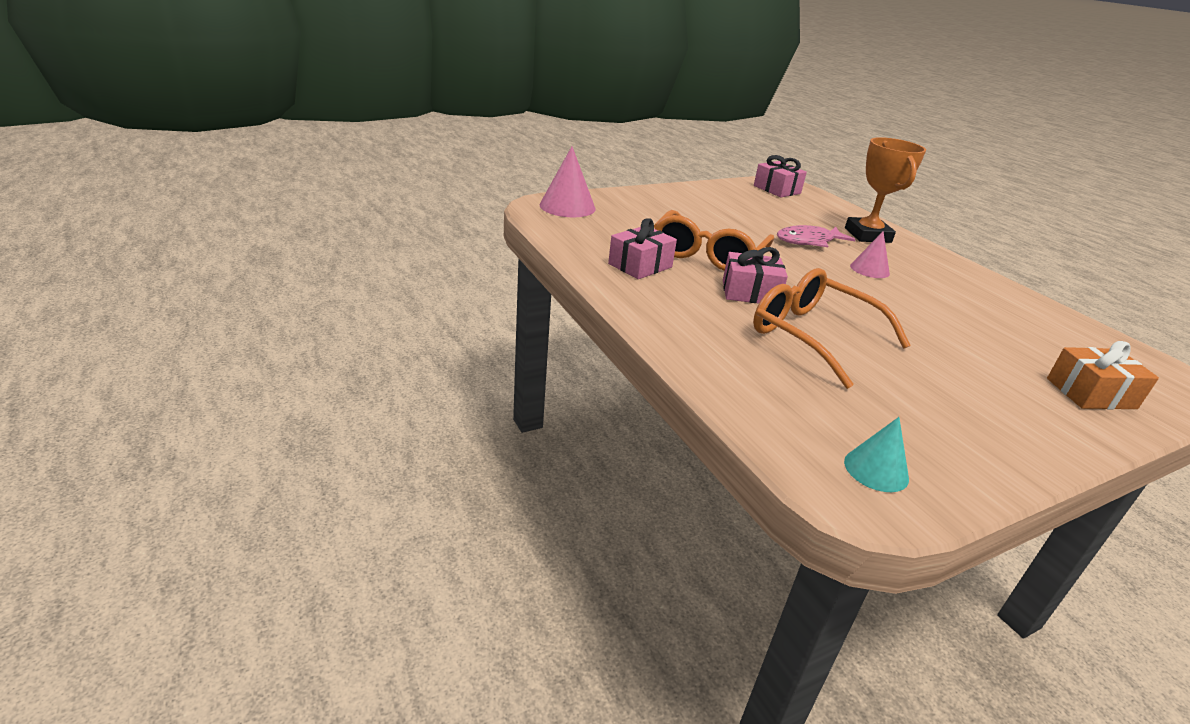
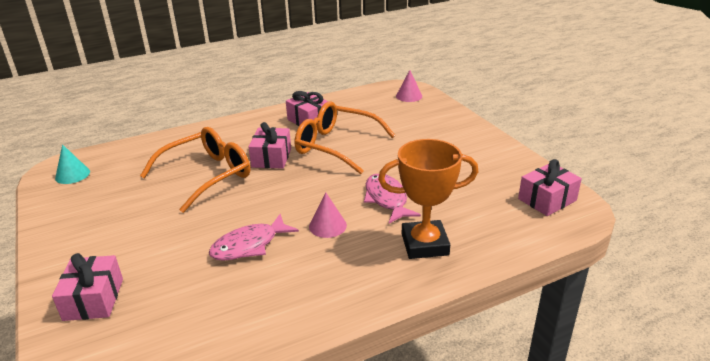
camera: 95 degrees right, 0 degrees up
pink cone [540,146,596,217] -> pink cone [396,70,422,102], size x0.62
orange gift [1047,341,1159,409] -> pink gift [52,253,123,321]
none -> pink fish [209,214,299,261]

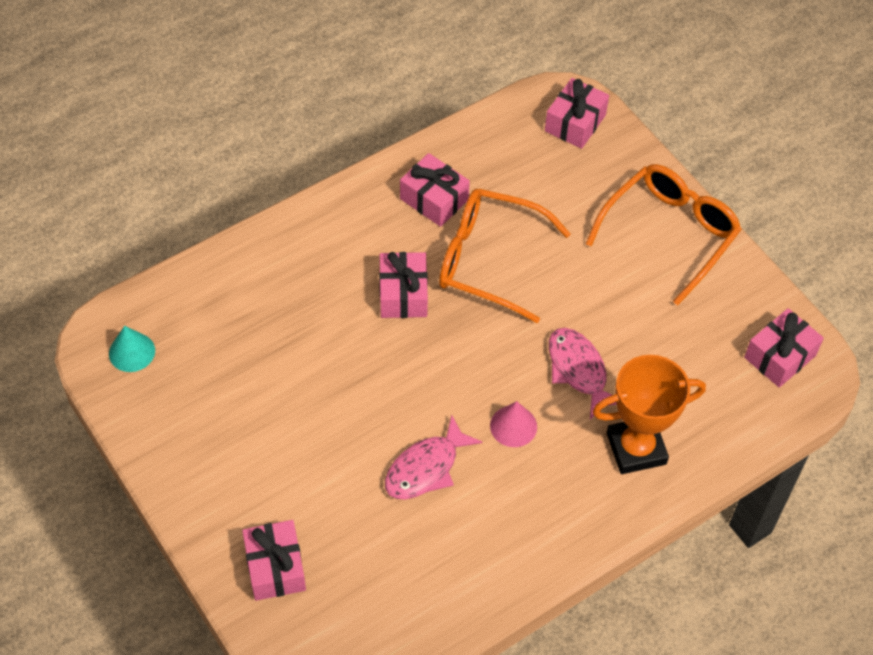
camera: 10 degrees left, 25 degrees up
orange glasses [140,127,250,213] -> orange glasses moved to [586,164,742,305]
pink cone [396,70,422,102] -> pink gift [545,78,609,149]

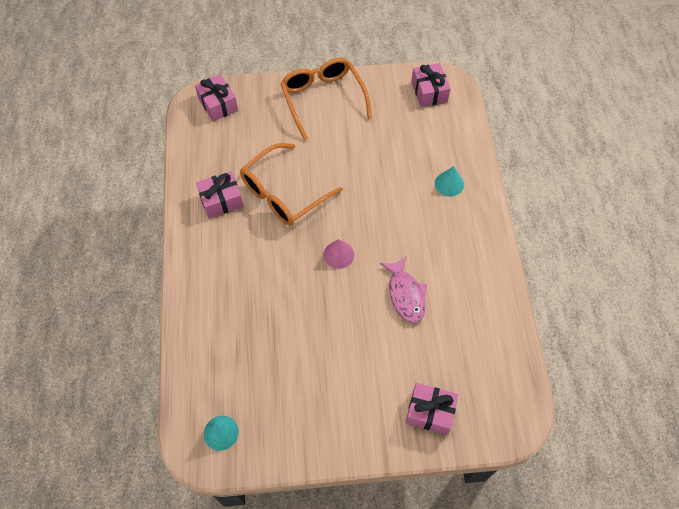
camera: 60 degrees left, 5 degrees up
pink gift [379,252,428,318] -> none
pink cone [490,401,537,447] -> pink cone moved to [323,239,354,269]
pink fish [549,328,617,419] -> none
orange trophy [593,355,706,474] -> turquoise cone [435,166,464,197]

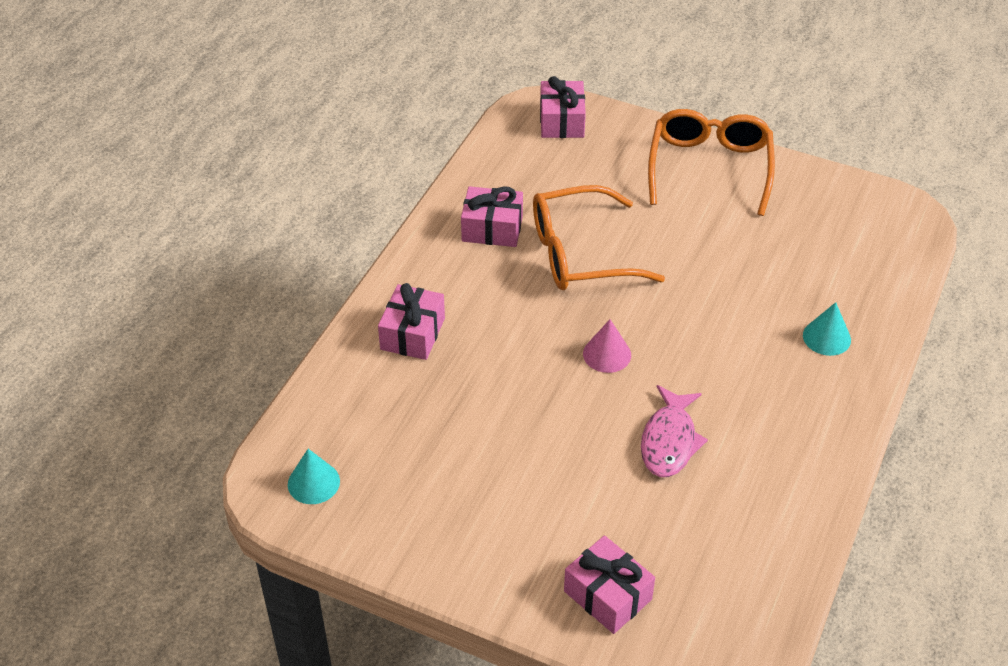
camera: 30 degrees right, 15 degrees down
pink gift [411,63,451,107] -> pink gift moved to [378,283,445,360]

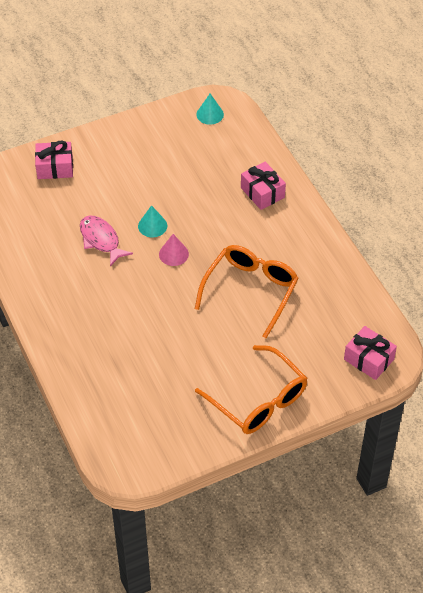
camera: 130 degrees right, 5 degrees up
pink gift [461,186,523,247] -> none
turquoise cone [803,302,851,356] -> turquoise cone moved to [138,205,167,237]

